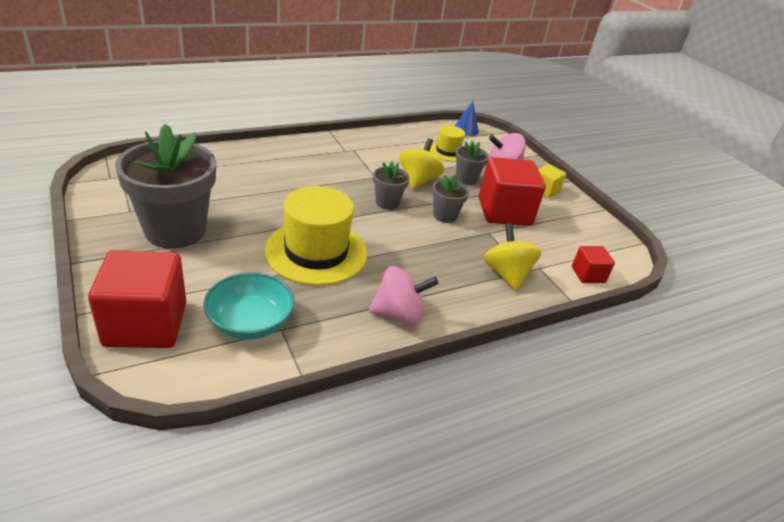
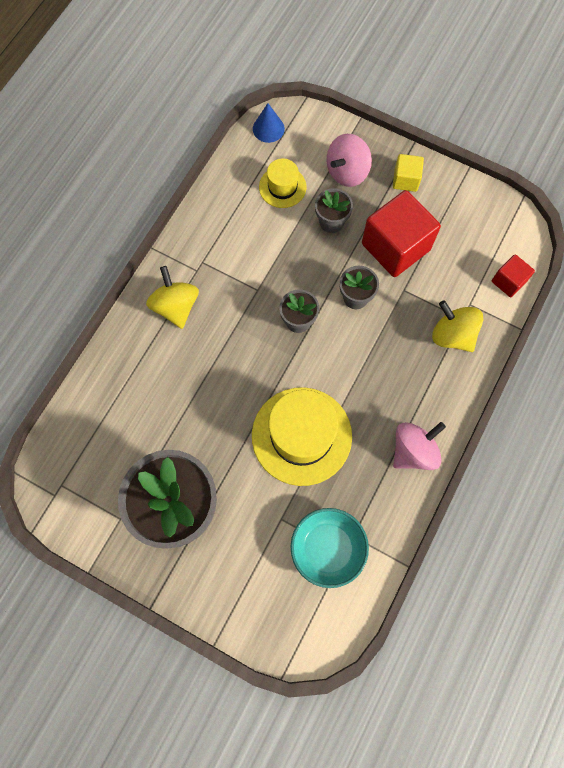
camera: 30 degrees left, 35 degrees up
red cube [88,250,186,348] -> none
yellow spinning top [400,138,444,190] -> yellow spinning top moved to [146,266,199,329]

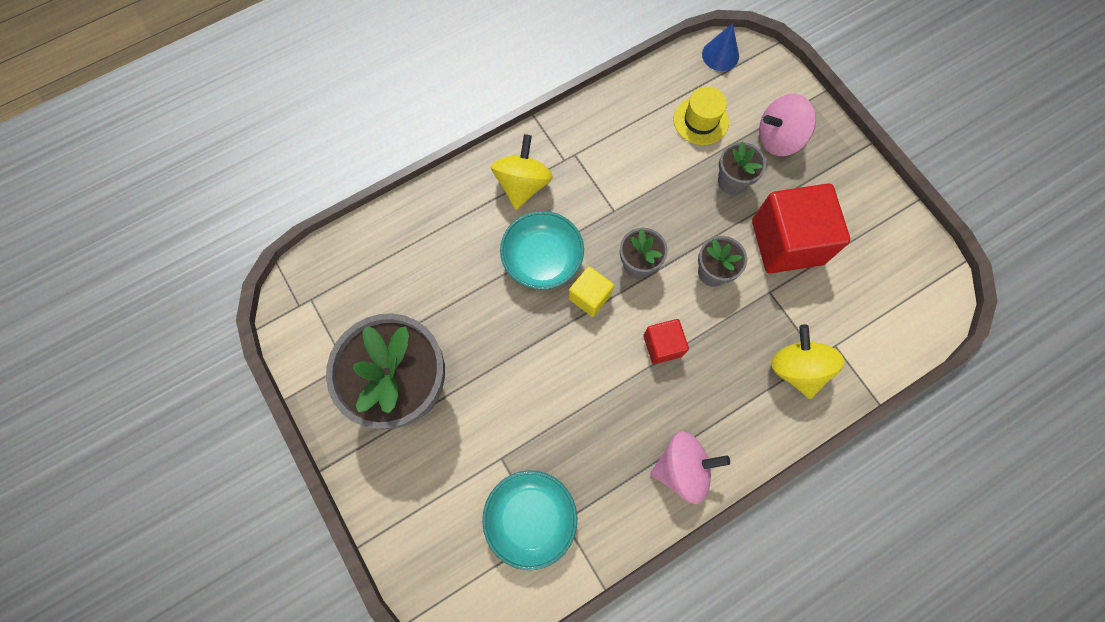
camera: 30 degrees right, 0 degrees up
yellow hat [252,387,352,486] -> none
yellow cube [393,154,424,192] -> yellow cube moved to [569,266,614,317]
red cube [492,254,535,297] -> red cube moved to [643,319,689,364]
none -> turquoise bowl [500,211,584,290]

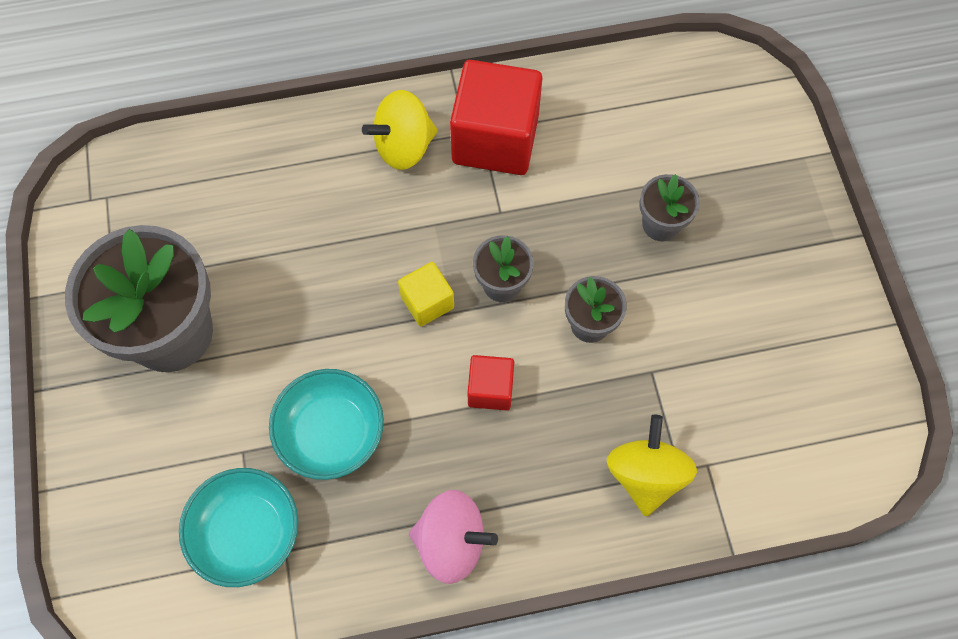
camera: 20 degrees right, 5 degrees down
yellow spinning top [491,134,553,210] -> yellow spinning top turned 150 degrees counterclockwise [362,90,438,170]
turquoise bowl [500,211,584,290] -> turquoise bowl moved to [269,369,384,480]
yellow hat [674,86,729,145] -> none
blue cone [702,23,739,71] -> none
red cube [752,183,850,273] -> red cube moved to [450,60,543,175]
pink spinning top [759,94,816,156] -> none

